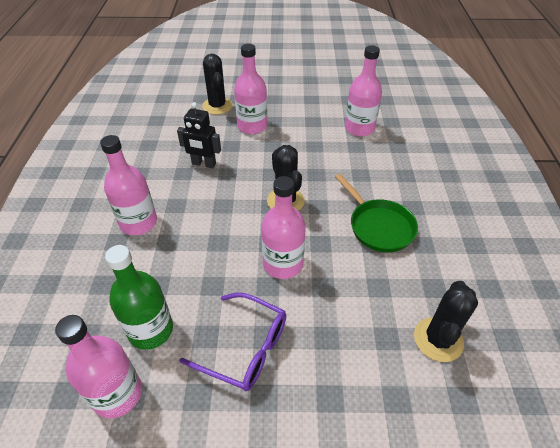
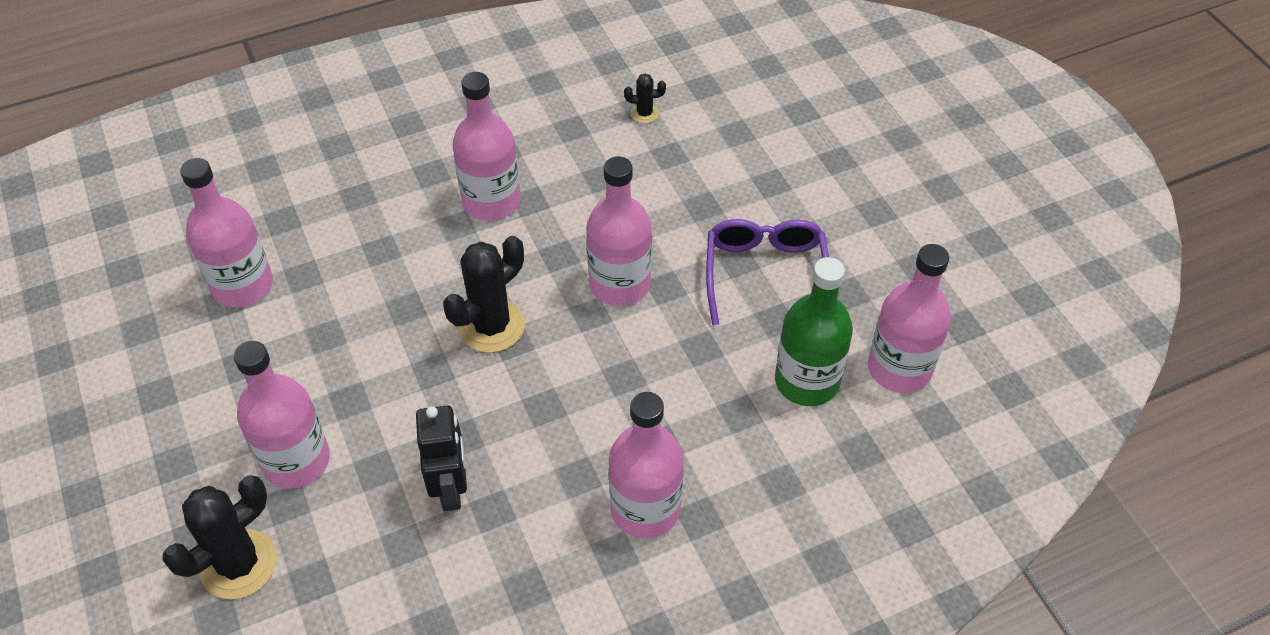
camera: 115 degrees left, 5 degrees up
green pan [335,174,418,252] -> pink bottle [453,72,520,220]
black cactus [414,281,478,362] -> black cactus [624,74,666,124], size x0.48

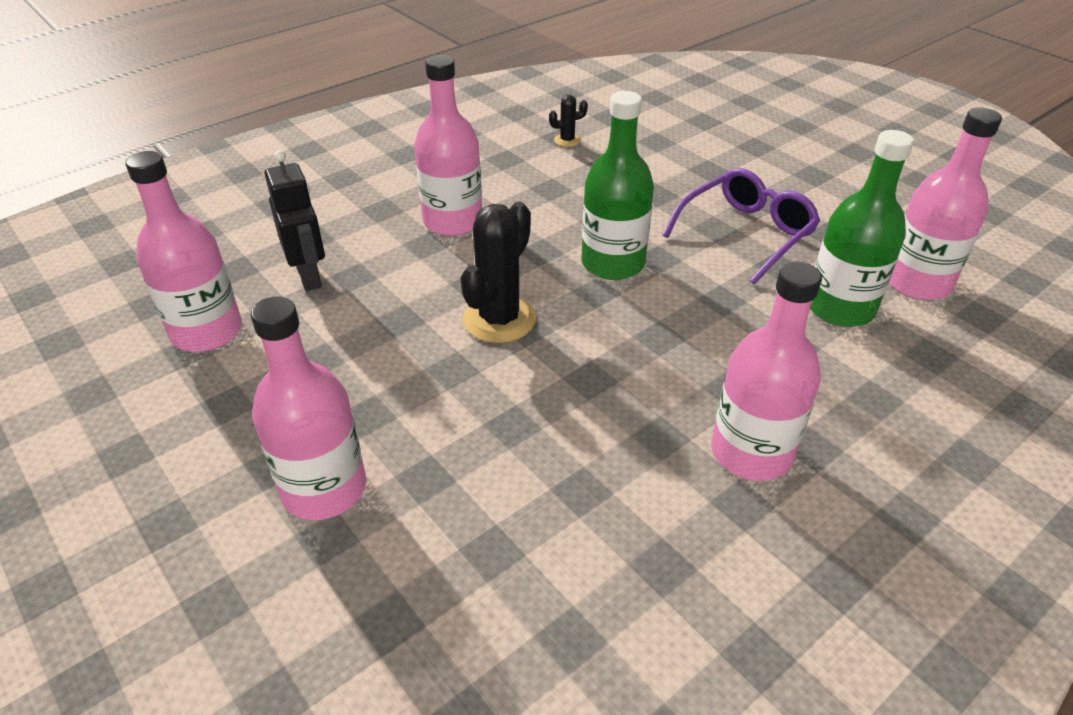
camera: 15 degrees left, 10 degrees down
black cactus [162,475,277,599] -> none
black robot [416,406,467,511] -> black robot moved to [264,150,325,291]
pink bottle [586,156,652,306] -> green bottle [581,91,654,280]
purple glasses [706,219,829,325] -> purple glasses turned 60 degrees clockwise [663,168,820,284]

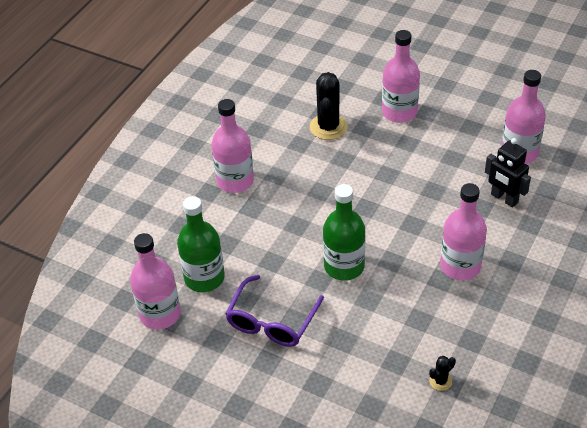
camera: 160 degrees right, 5 degrees up
black cactus [461,202,536,343] -> black cactus moved to [310,72,348,140]

